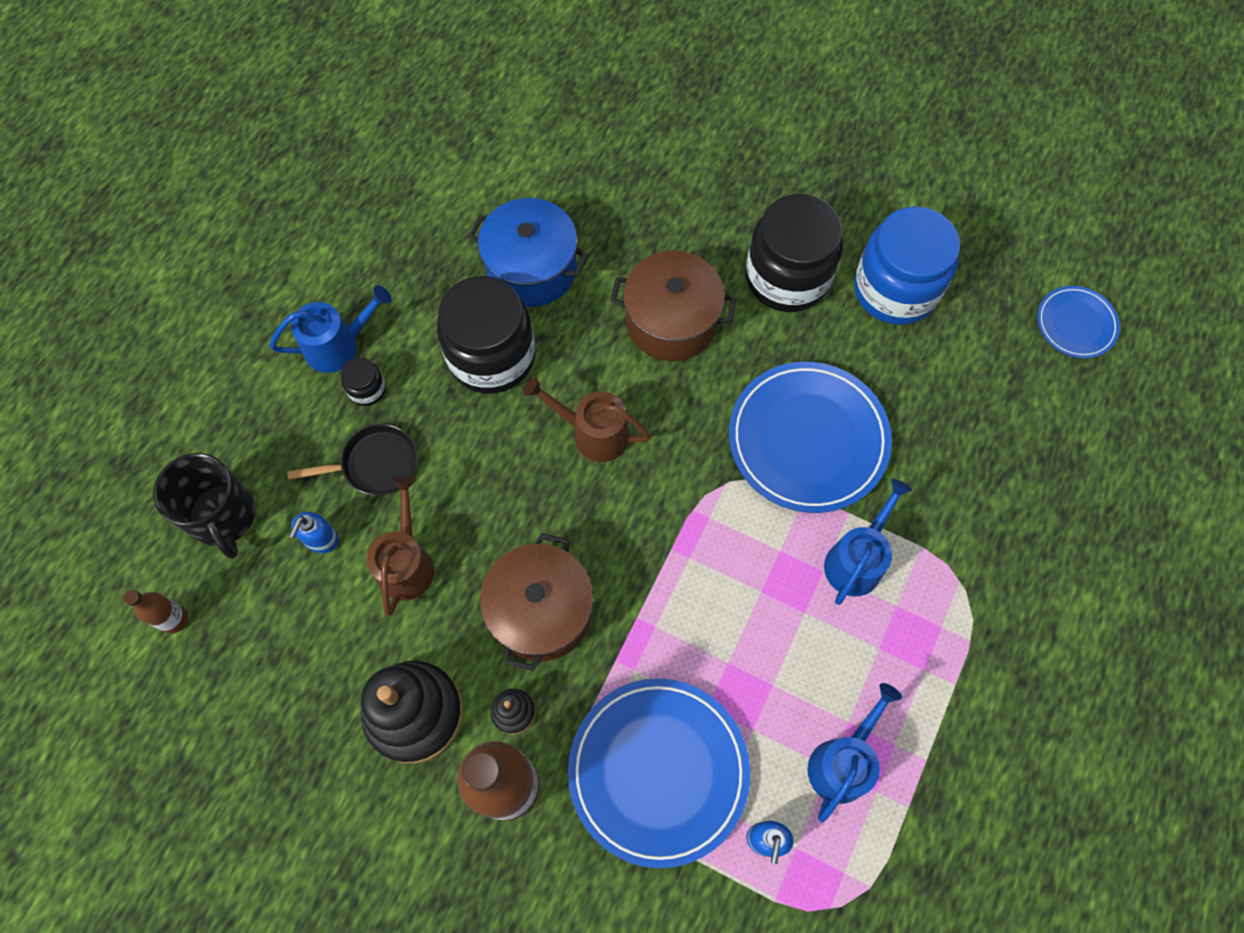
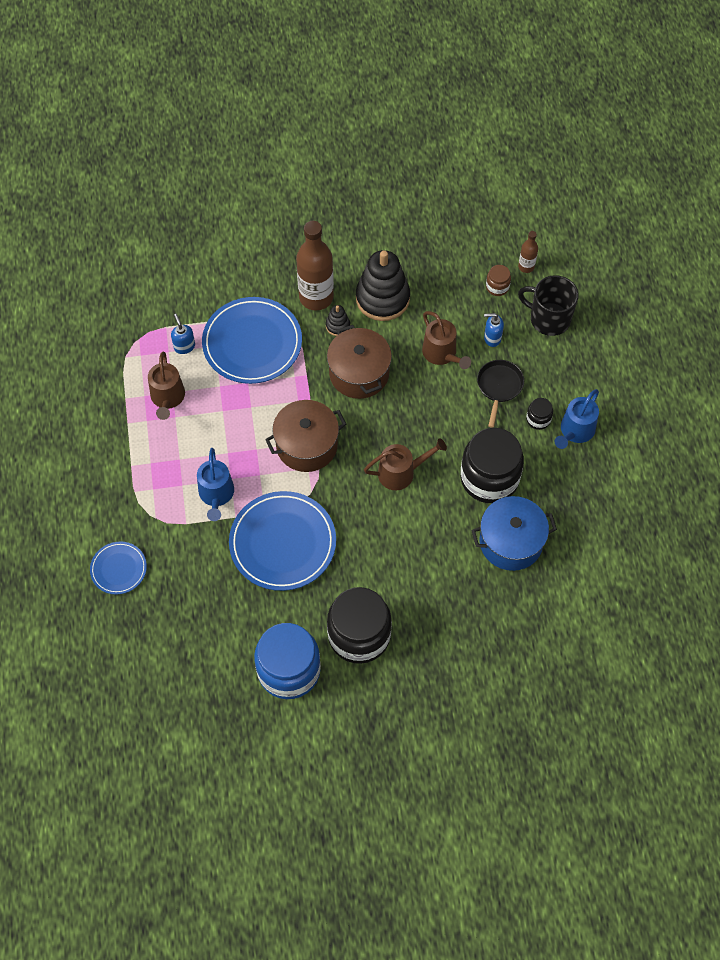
camera: 145 degrees right, 5 degrees down
black pan [288,424,417,495] -> black pan turned 150 degrees clockwise [477,360,524,428]
blue soap dispenser [289,512,339,553] -> blue soap dispenser turned 75 degrees counterclockwise [484,313,504,347]
brown pot [611,251,737,361] -> brown pot moved to [265,400,346,472]
blue watering can [807,683,902,822] -> brown watering can [148,351,185,420]
blue plate [1037,286,1120,358] -> blue plate moved to [90,542,147,595]
none -> brown jar [486,265,511,296]

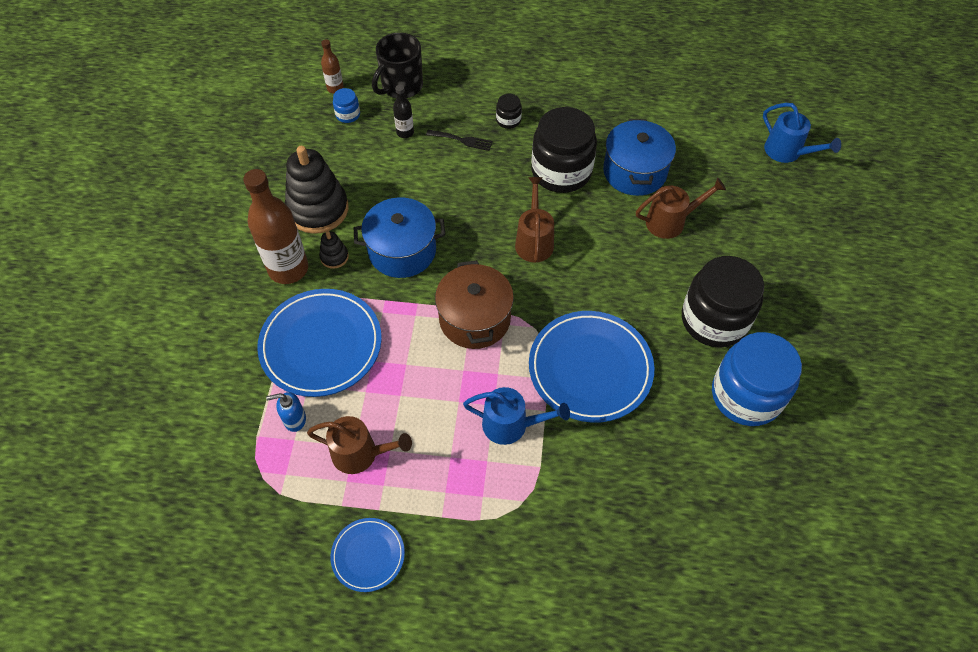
camera: 75 degrees left, 5 degrees down
blue plate [90,542,147,595] -> blue plate moved to [331,518,405,592]
brown pot [327,325,392,399] -> blue pot [354,197,445,278]
brown watering can [422,311,471,369] -> brown watering can moved to [636,178,726,239]
black pan [477,360,524,428] -> black fork [426,130,493,151]
blue soap dispenser [484,313,504,347] -> black bottle [393,85,414,138]
brown jar [486,265,511,296] -> blue jar [333,88,360,123]
blue watering can [555,389,599,449] -> blue watering can moved to [763,103,841,163]

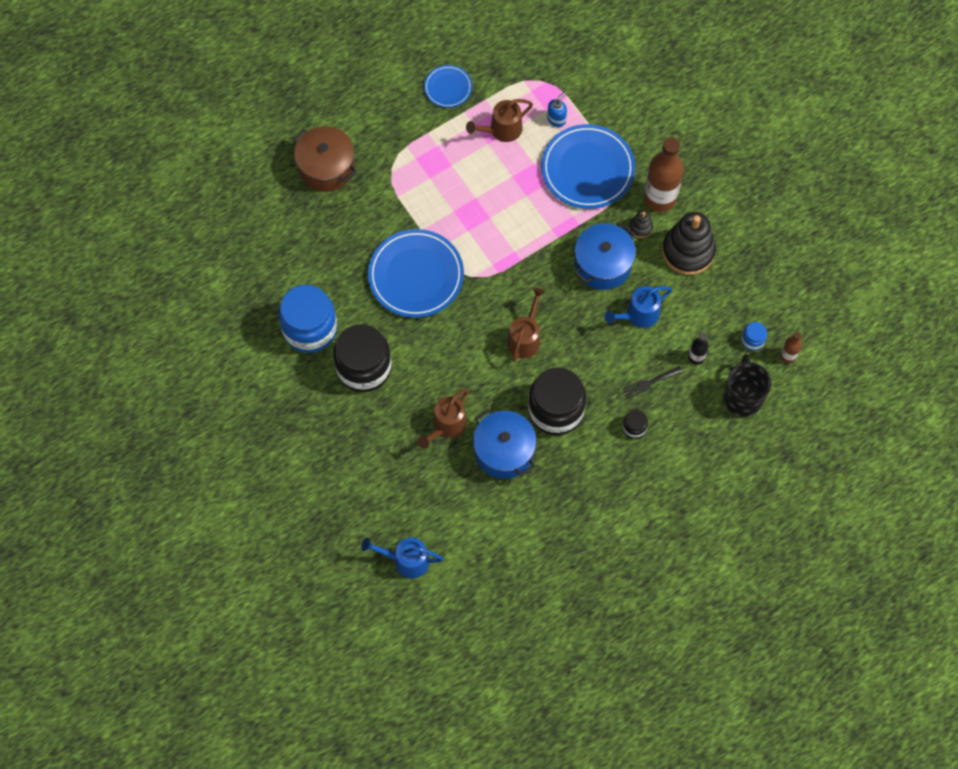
camera: 140 degrees right, 10 degrees up
brown pot [435,260,514,349] -> brown pot moved to [293,126,357,192]
blue watering can [463,387,570,445] -> blue watering can moved to [605,286,672,328]
brown watering can [515,177,554,262] -> brown watering can turned 120 degrees counterclockwise [507,288,545,362]

